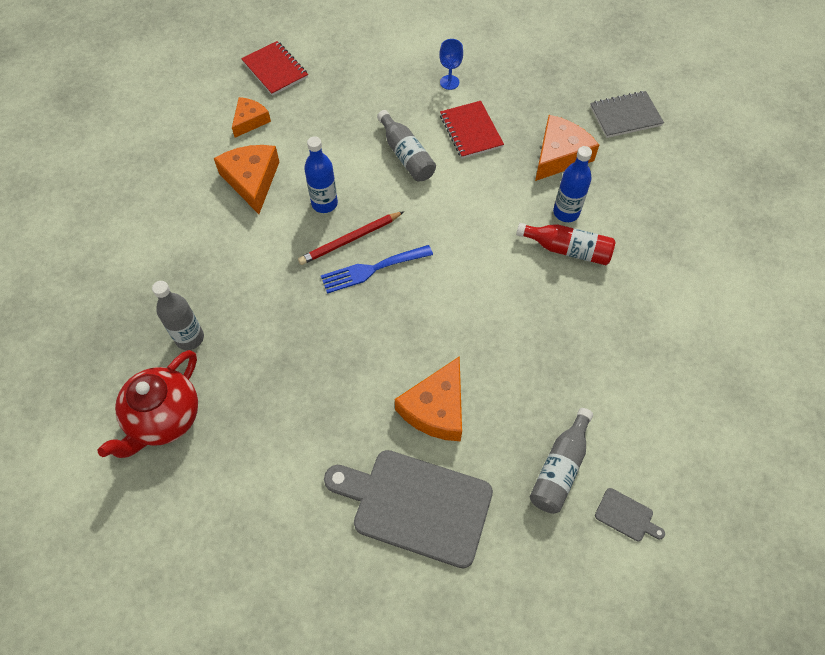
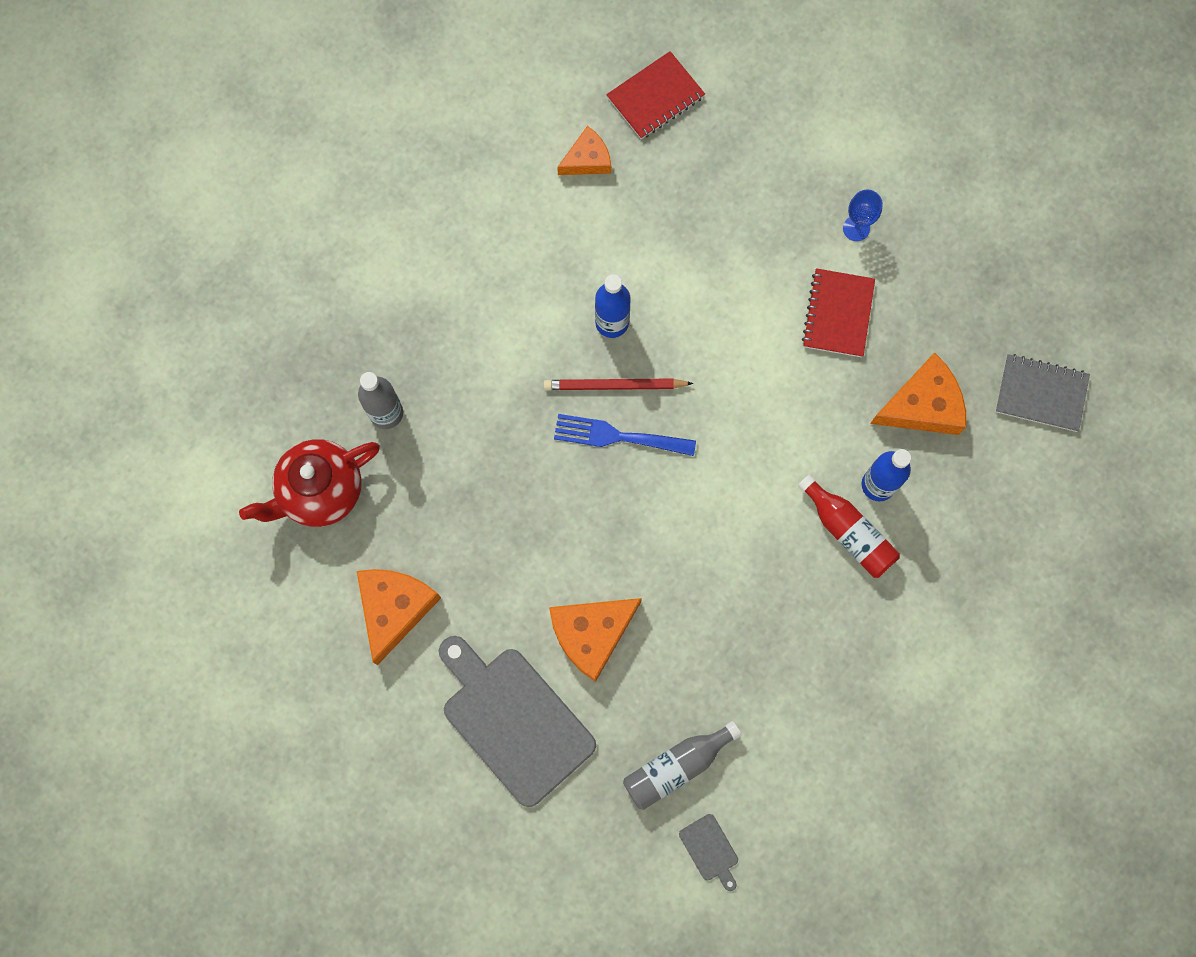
camera: 30 degrees right, 15 degrees up
orange cheese [214,145,279,214] -> orange cheese moved to [357,569,441,665]
red notebook [241,41,308,96] -> red notebook turned 60 degrees clockwise [606,51,705,139]
grey bottle [377,110,436,182] -> none

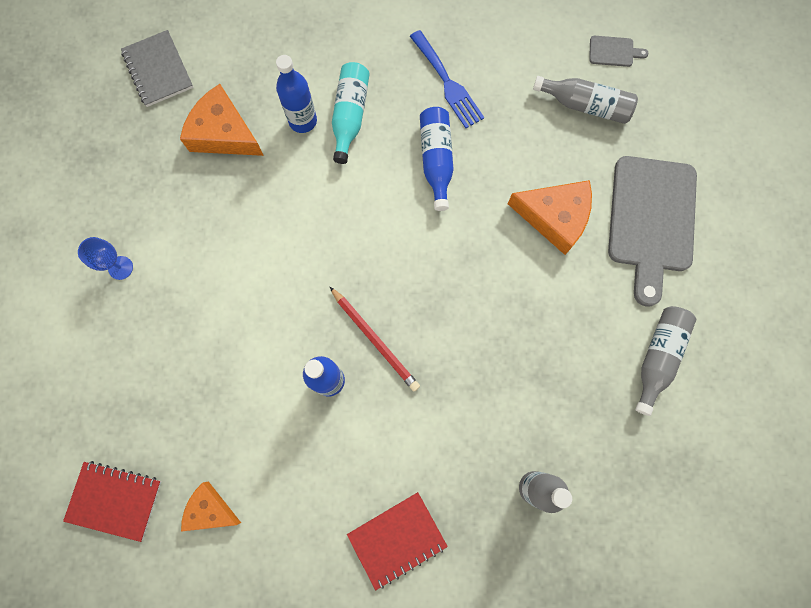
camera: 130 degrees left, 0 degrees up
red teapot [239,439,380,527] -> none
orange cheese [357,569,441,665] -> grey bottle [635,306,696,416]
blue fork [554,414,696,456] -> blue fork moved to [410,30,484,128]
grey cutting board [679,814,738,891] -> grey cutting board turned 75 degrees clockwise [589,36,648,67]
red bottle [798,474,900,578] -> turquoise bottle [332,62,370,164]
red notebook [802,268,875,357] -> red notebook moved to [347,492,448,590]
none -> blue bottle [420,107,454,211]

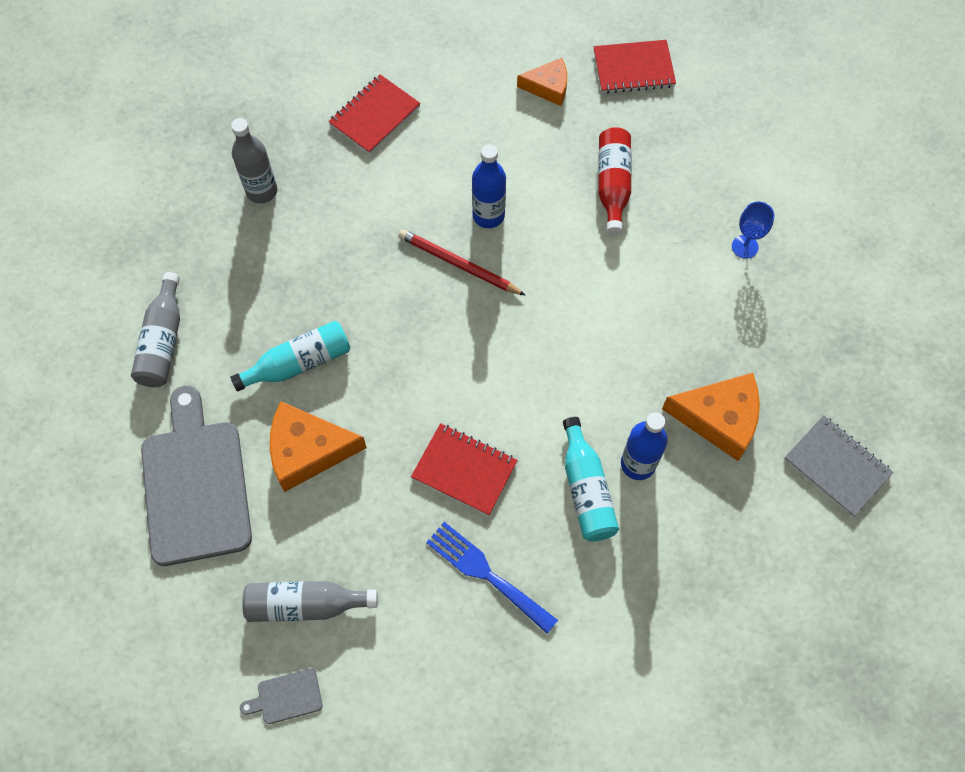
camera: 160 degrees right, 10 degrees down
blue bottle [420,107,454,211] -> red notebook [411,423,518,516]
none -> turquoise bottle [230,321,350,392]
none -> red bottle [598,127,631,235]

